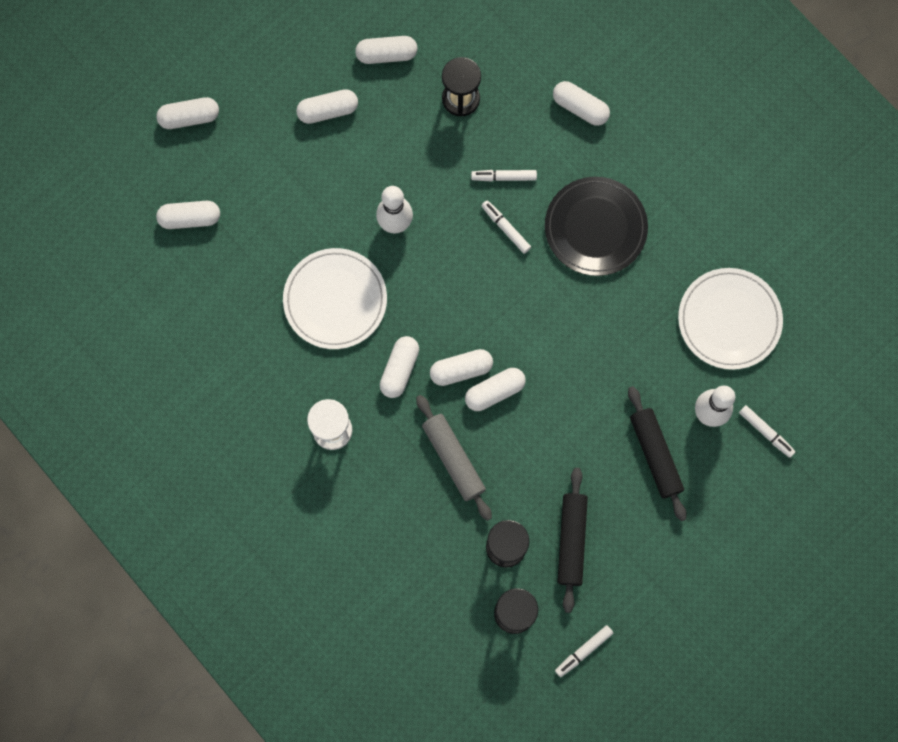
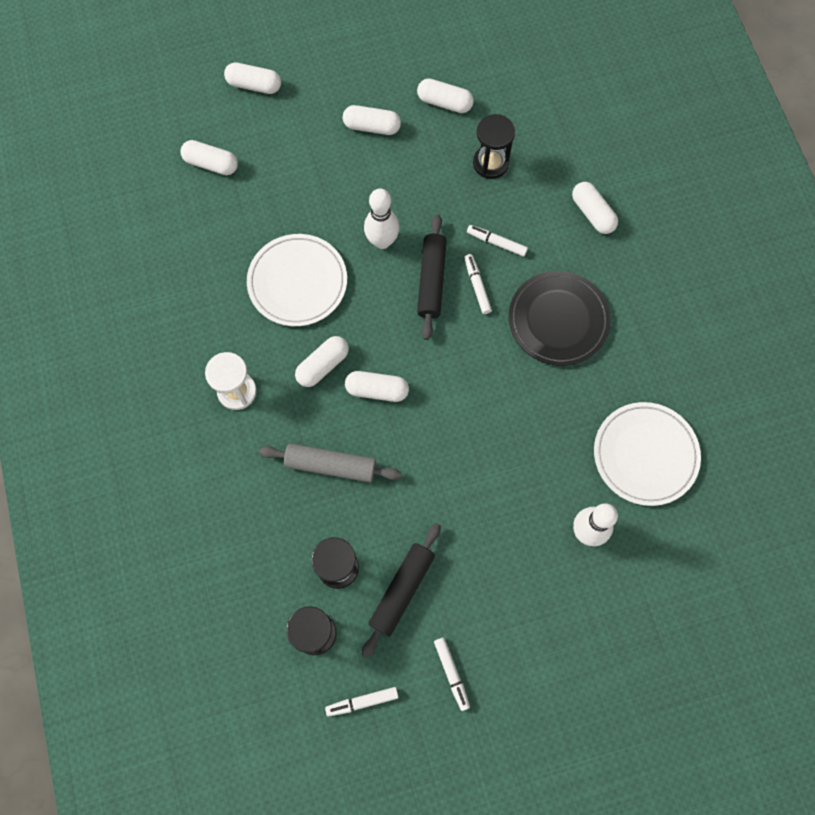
camera: 25 degrees right, 5 degrees down
grey rolling pin [416,395,492,521] -> grey rolling pin turned 75 degrees counterclockwise [259,443,401,483]
white capsule [465,368,526,411] -> none
black rolling pin [628,386,687,521] -> black rolling pin moved to [417,214,447,340]
white marker [739,405,796,458] -> white marker moved to [434,637,470,711]

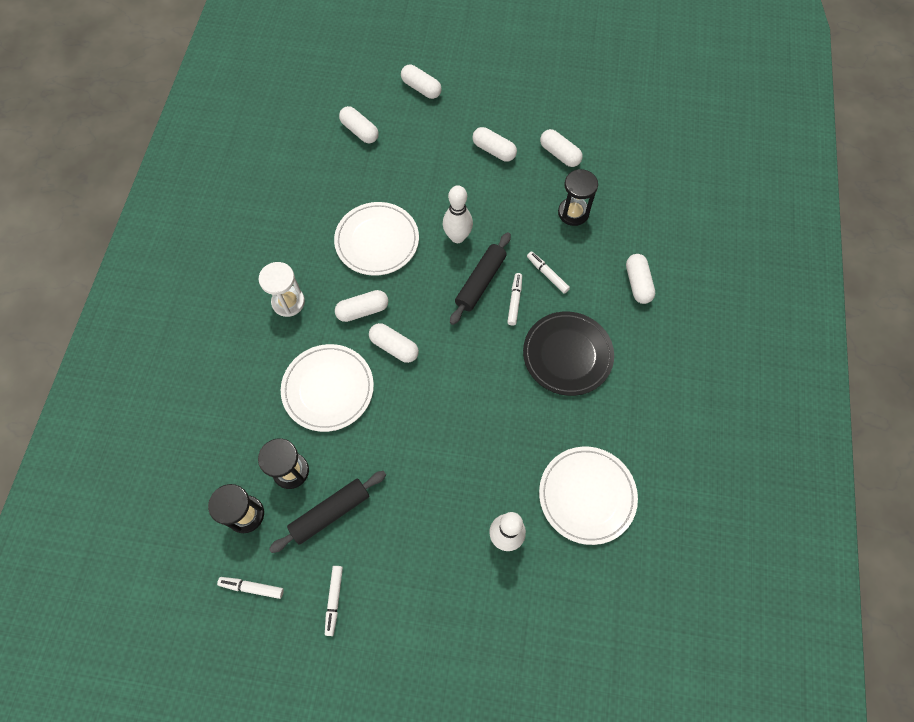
camera: 25 degrees right, 5 degrees down
grey rolling pin [259,443,401,483] -> white plate [281,344,374,432]

